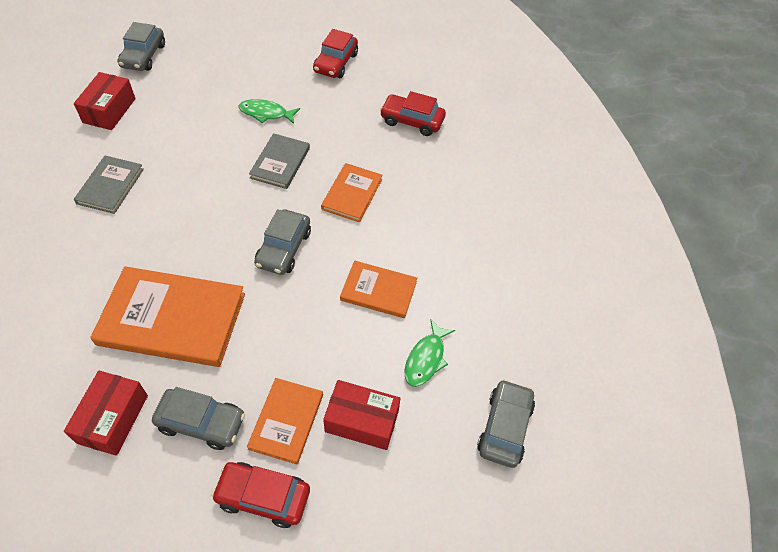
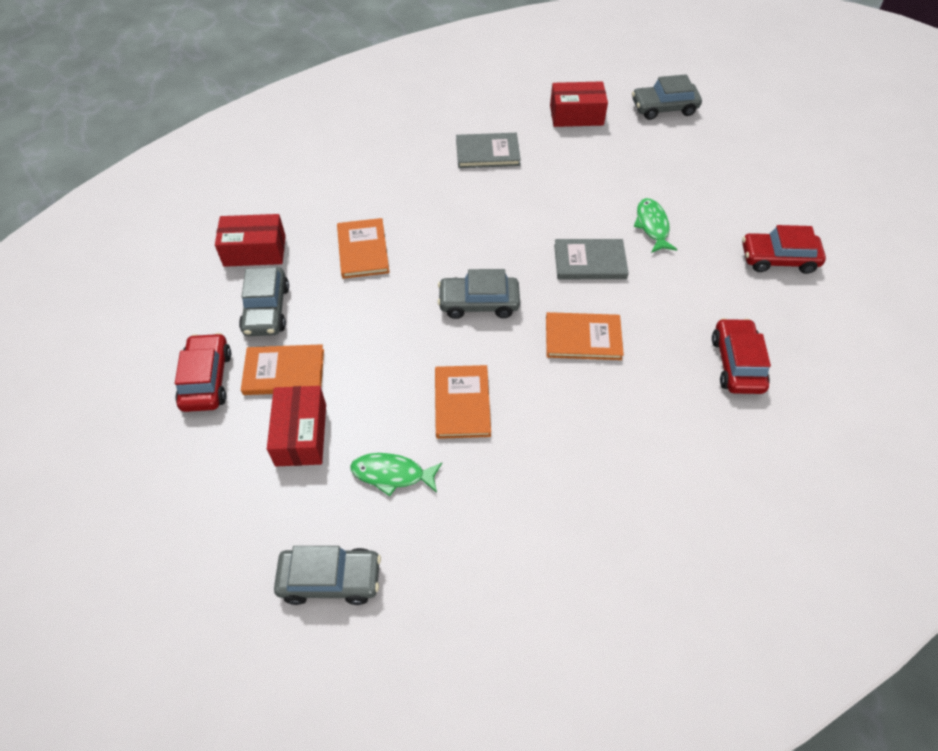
camera: 75 degrees right, 0 degrees up
orange book [90,266,245,367] -> orange book [337,218,390,279], size x0.56

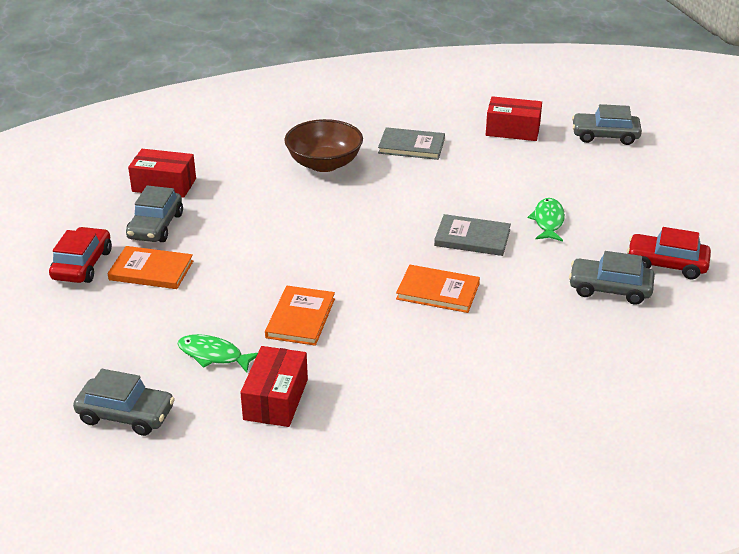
camera: 15 degrees right, 20 degrees down
red box [267,386,326,466] -> red box moved to [240,346,308,427]
orange book [337,218,390,279] -> none
grey car [438,269,520,319] -> grey car moved to [569,251,654,305]
red car [712,318,771,394] -> none
none -> brown bowl [284,119,363,172]

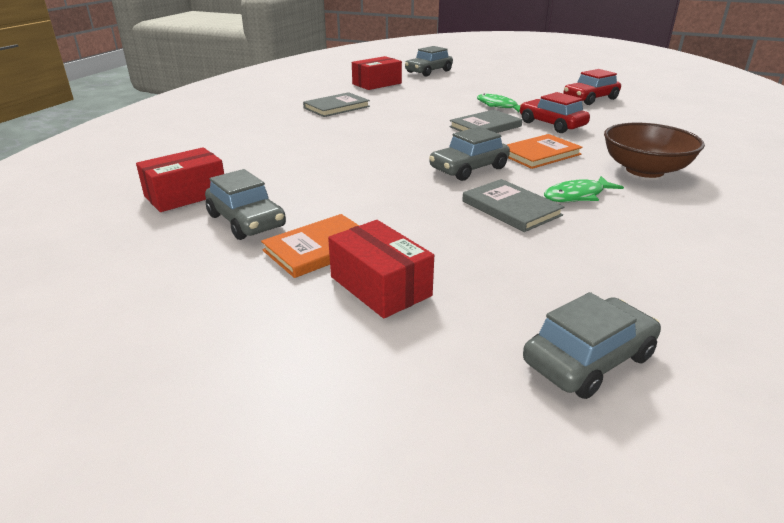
camera: 50 degrees left, 5 degrees down
red car [49,227,112,283] -> red car moved to [520,92,590,133]
green fish [177,334,258,373] -> green fish moved to [544,176,624,202]
red box [240,346,308,427] -> red box moved to [328,220,434,318]
orange book [265,286,335,346] -> grey book [462,179,565,232]
brown bowl [284,119,363,172] -> brown bowl moved to [604,123,705,178]
grey car [569,251,654,305] -> grey car moved to [429,127,510,181]

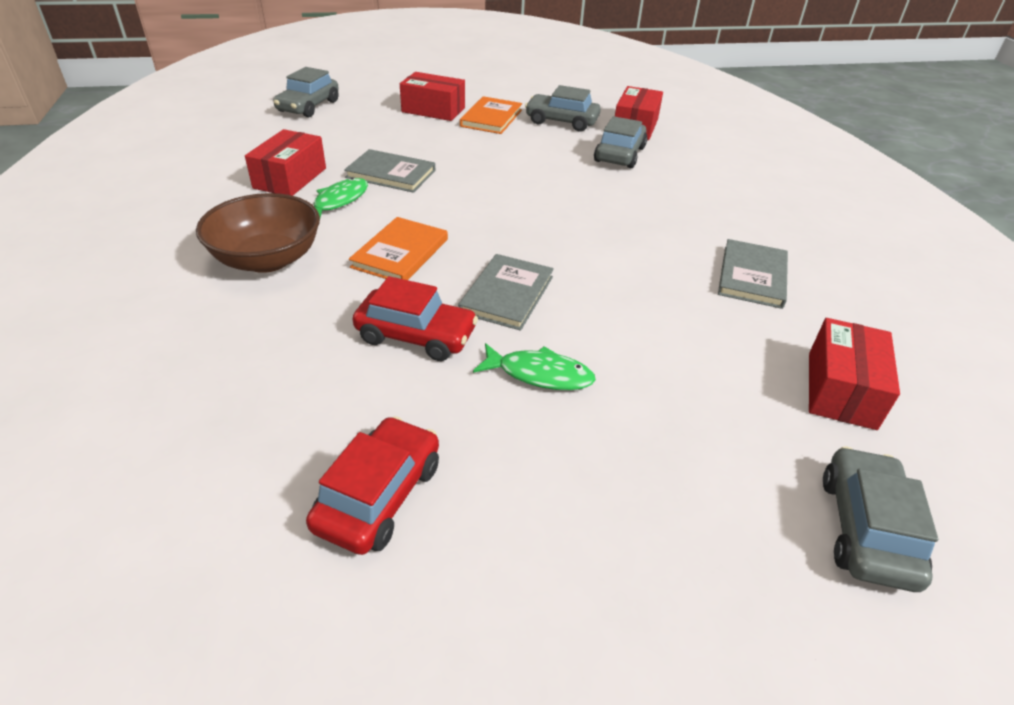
camera: 145 degrees right, 10 degrees up
grey car [429,127,510,181] -> grey car moved to [594,116,647,168]
none -> red box [245,129,326,196]

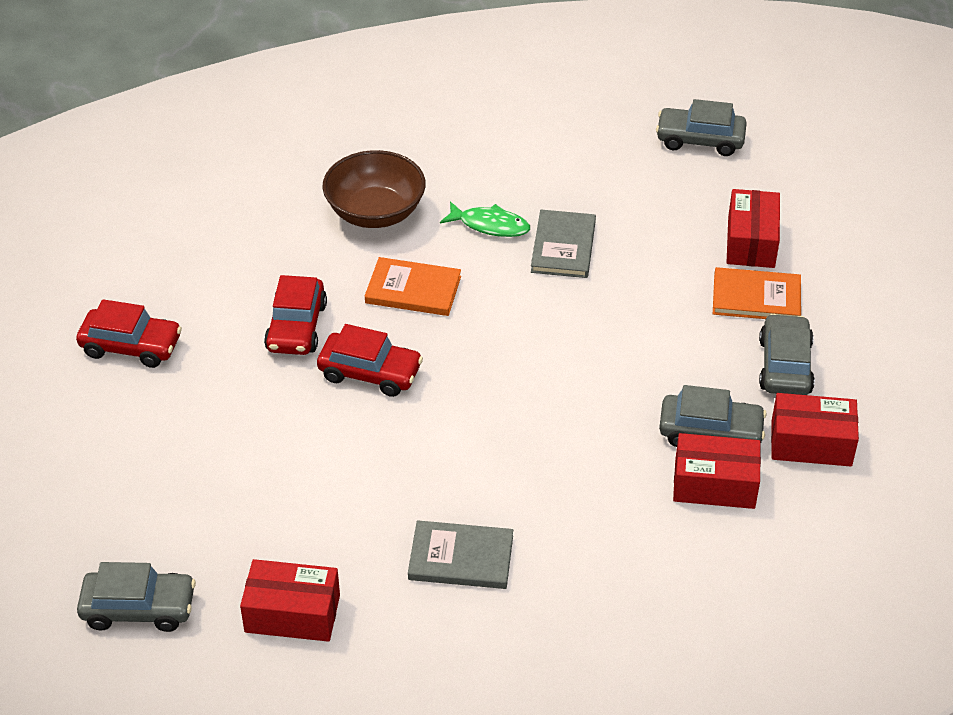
camera: 80 degrees right, 5 degrees up
red box [245,129,326,196] -> red box moved to [673,433,761,509]
grey book [458,254,554,331] -> red car [317,324,423,397]
green fish [473,343,596,390] -> none

